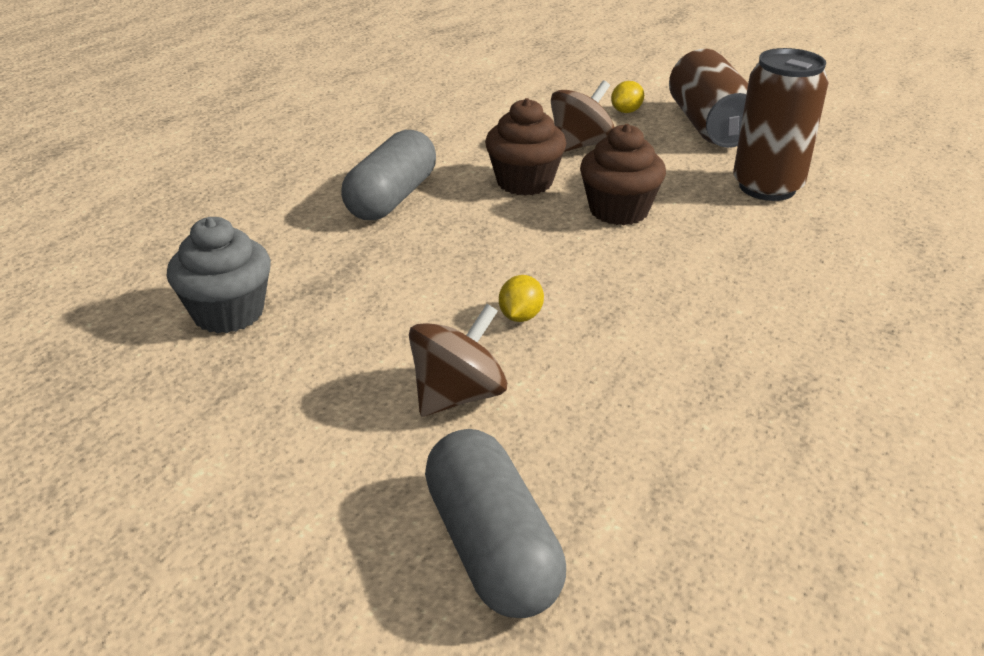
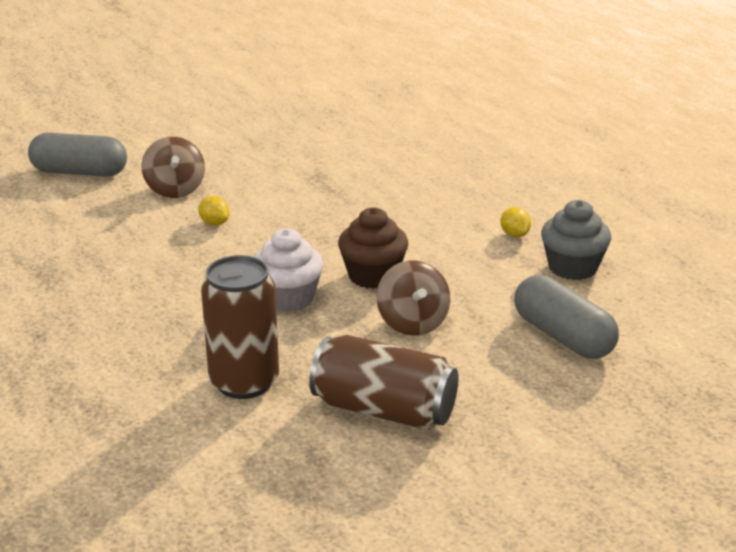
camera: 120 degrees right, 5 degrees down
grey cupcake [167,217,271,334] -> grey cupcake moved to [541,200,611,280]
grey capsule [341,130,436,220] -> grey capsule moved to [514,275,619,359]
brown cupcake [580,124,666,225] -> white cupcake [254,228,324,312]
yellow lemon [611,81,644,113] -> yellow lemon moved to [500,207,531,238]

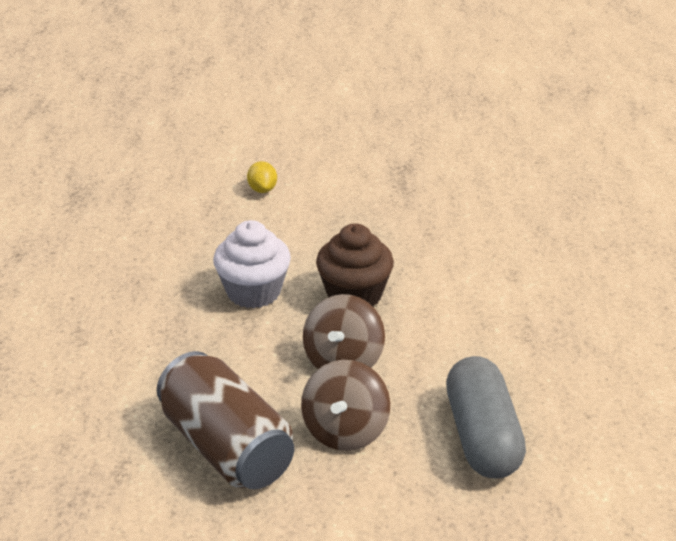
camera: 30 degrees right, 5 degrees up
grey capsule [28,133,127,177] -> none
brown spinning top [141,137,205,198] -> brown spinning top moved to [301,360,390,451]
brown can [201,255,279,399] -> none
yellow lemon [500,207,531,238] -> none
grey cupcake [541,200,611,280] -> none

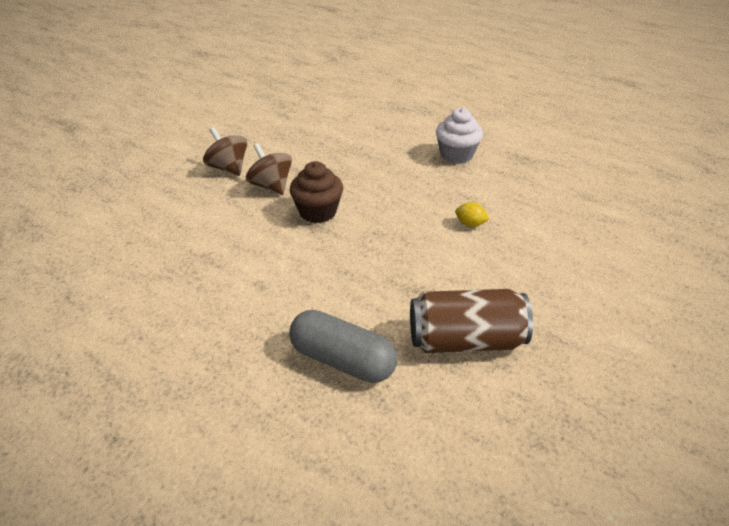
camera: 125 degrees right, 5 degrees up
brown can [157,351,294,489] -> brown can moved to [410,289,533,353]
white cupcake [213,220,291,308] -> white cupcake moved to [436,108,483,164]
grey capsule [446,356,526,478] -> grey capsule moved to [289,310,397,383]

